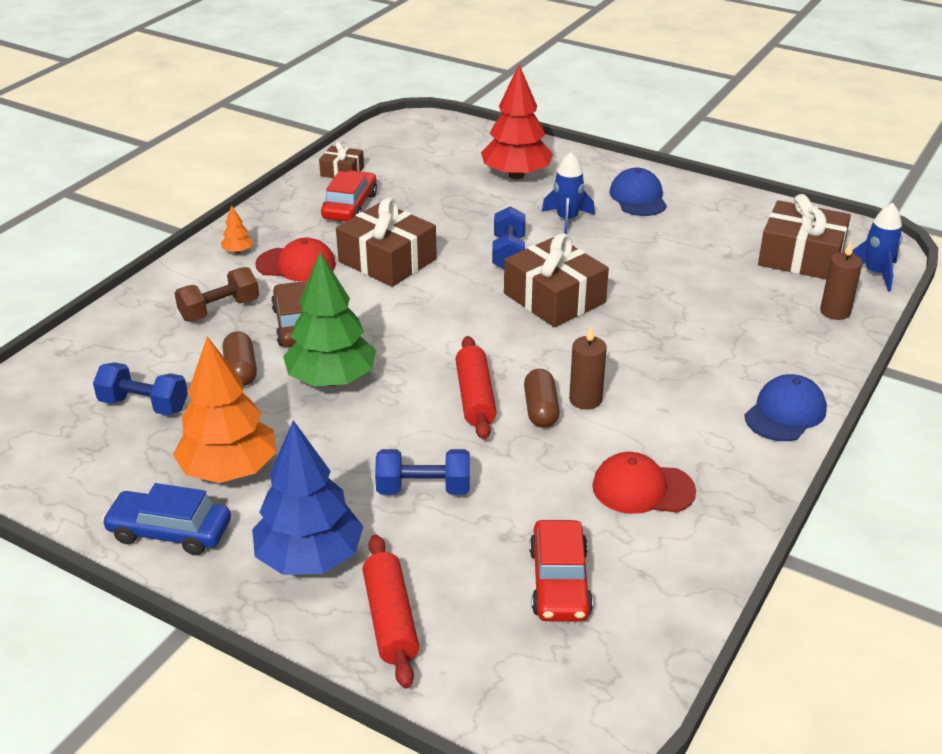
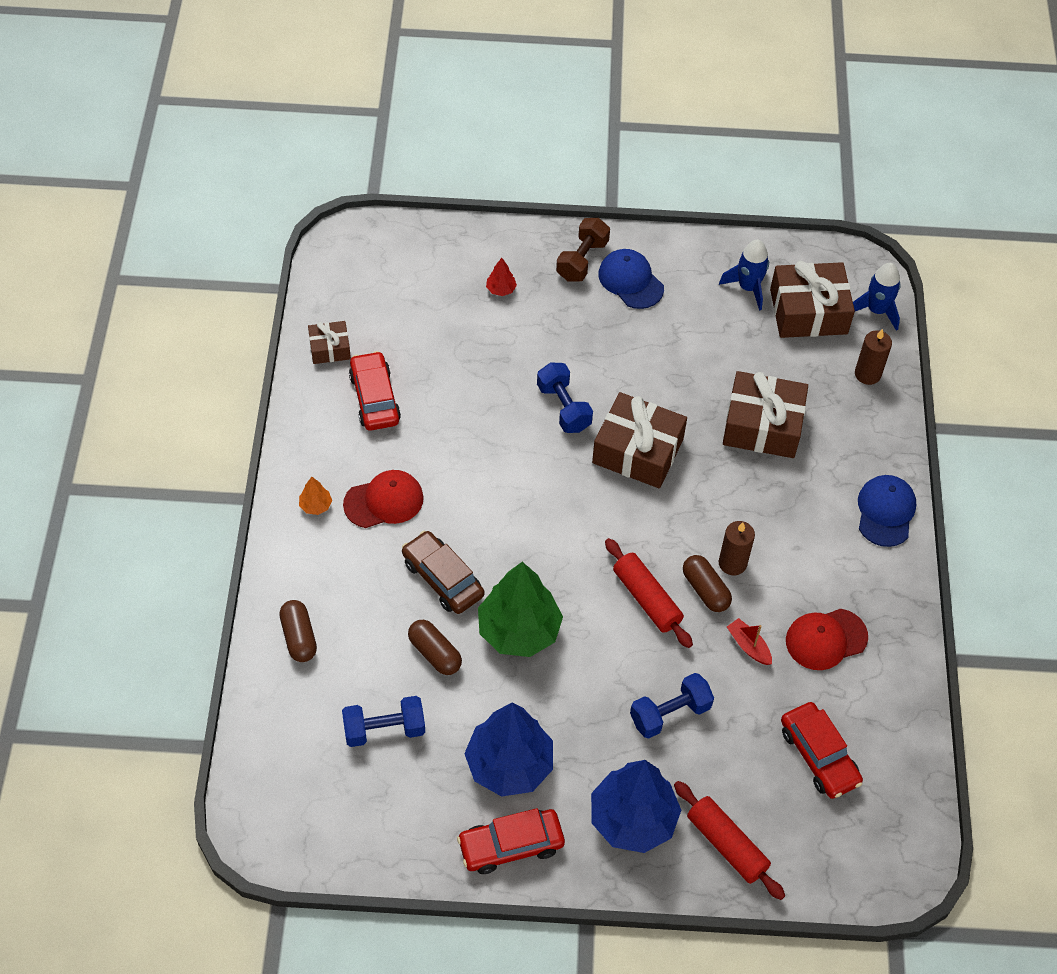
camera: 30 degrees left, 20 degrees up
blue car [102,483,231,555] -> red car [457,808,565,874]
orange tree [173,337,276,483] -> blue tree [464,703,553,797]
brown dumbbell [175,267,259,322] -> brown dumbbell moved to [556,218,610,282]
brown gift [336,198,437,287] -> brown gift moved to [723,371,808,458]
red tree [481,65,553,179] -> red tree [486,258,517,296], size x0.41
blue rocket [542,152,595,234] -> blue rocket moved to [719,239,769,311]
none -> brown capsule [279,600,317,662]
none -> red boat [727,618,772,665]

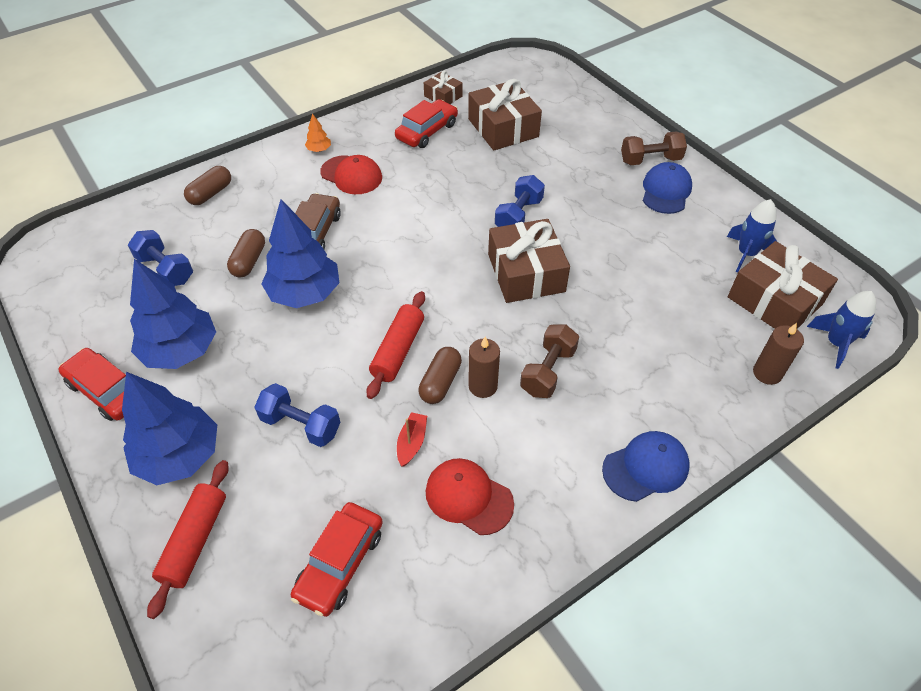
camera: 55 degrees right, 5 degrees down
green tree [478,562,563,657] -> blue tree [261,199,339,308]
red tree [486,258,517,296] -> none
brown gift [723,371,808,458] -> brown gift moved to [468,79,542,150]
none -> brown dumbbell [520,325,579,398]

